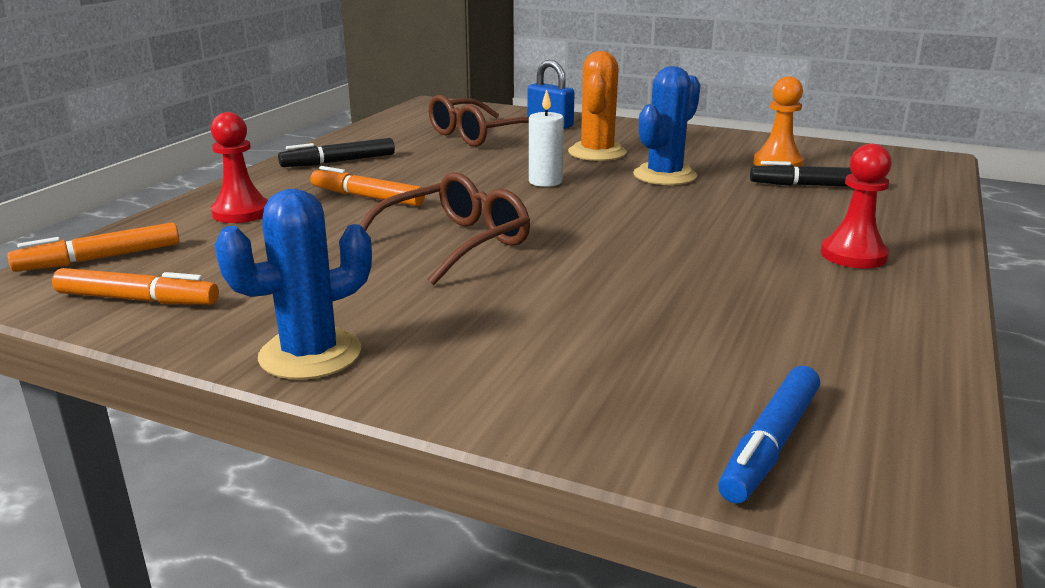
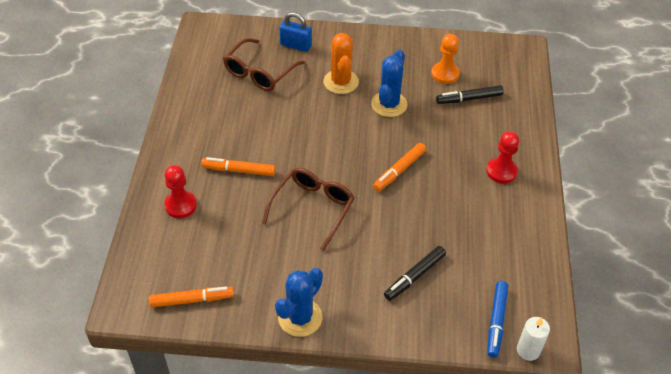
camera: 20 degrees left, 25 degrees up
orange marker [7,222,179,272] -> orange marker moved to [373,143,426,191]
black marker [278,138,395,167] -> black marker moved to [384,246,446,301]
white candle [529,89,564,187] -> white candle moved to [517,317,550,361]

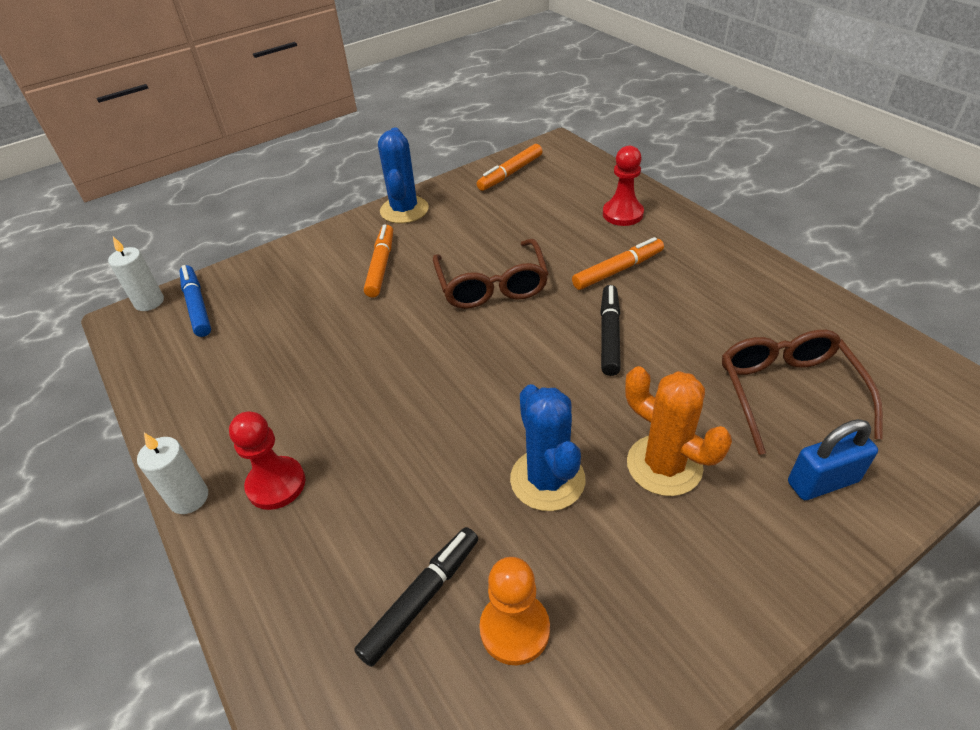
camera: 145 degrees right, 5 degrees down
orange marker [373,143,426,191] -> orange marker moved to [364,224,393,298]
black marker [384,246,446,301] -> black marker moved to [600,285,621,376]
none -> white candle [137,433,208,514]

